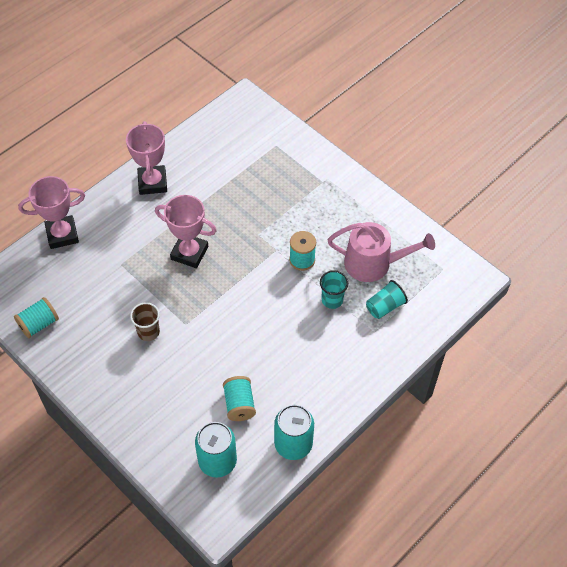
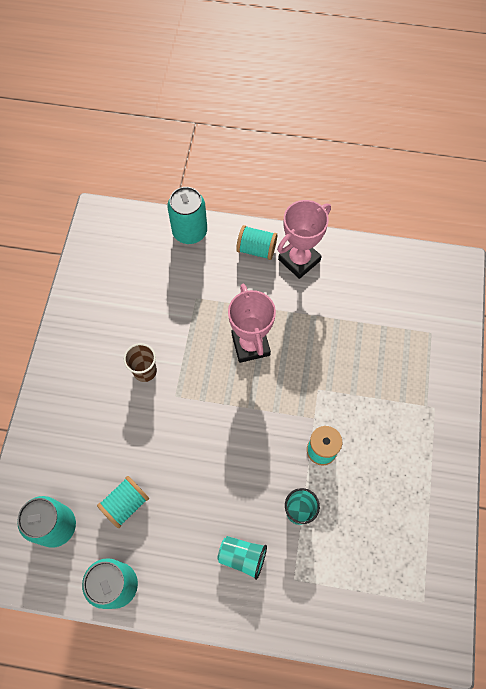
camera: 55 degrees right, 10 degrees up
turquoise spool [14,297,59,338] -> turquoise spool moved to [236,225,277,260]
pink trophy [18,176,85,249] -> turquoise can [167,187,207,244]
pink watering can [328,222,435,282] -> none
turquoise cup [366,280,408,319] -> turquoise cup moved to [217,536,267,580]

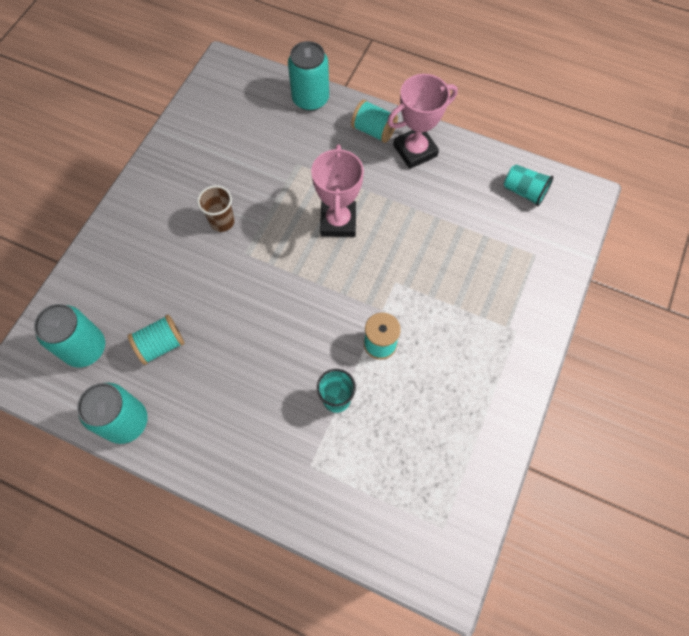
camera: 15 degrees right, 0 degrees up
turquoise cup [217,536,267,580] -> turquoise cup moved to [504,164,554,206]

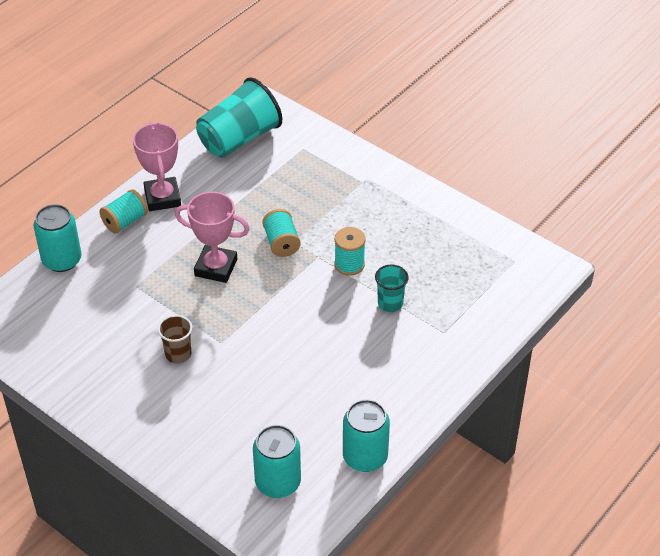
camera: 75 degrees left, 20 degrees down
turquoise spool [128,314,185,365] -> turquoise spool moved to [262,209,301,257]
turquoise cup [504,164,554,206] -> turquoise cup [196,77,282,158], size x1.97

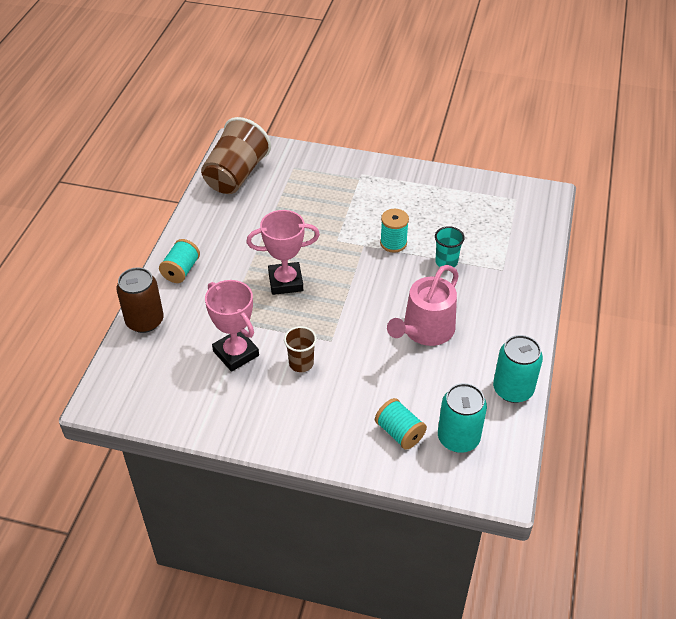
camera: 25 degrees left, 0 degrees up
turquoise can [34,204,81,272] -> brown can [116,267,164,333]
pink trophy [133,122,181,211] -> pink trophy moved to [205,280,259,372]
turquoise cup [196,77,282,158] -> brown cup [201,117,271,194]
turquoise spool [262,209,301,257] -> turquoise spool moved to [375,398,427,450]
none -> pink watering can [387,265,459,346]

